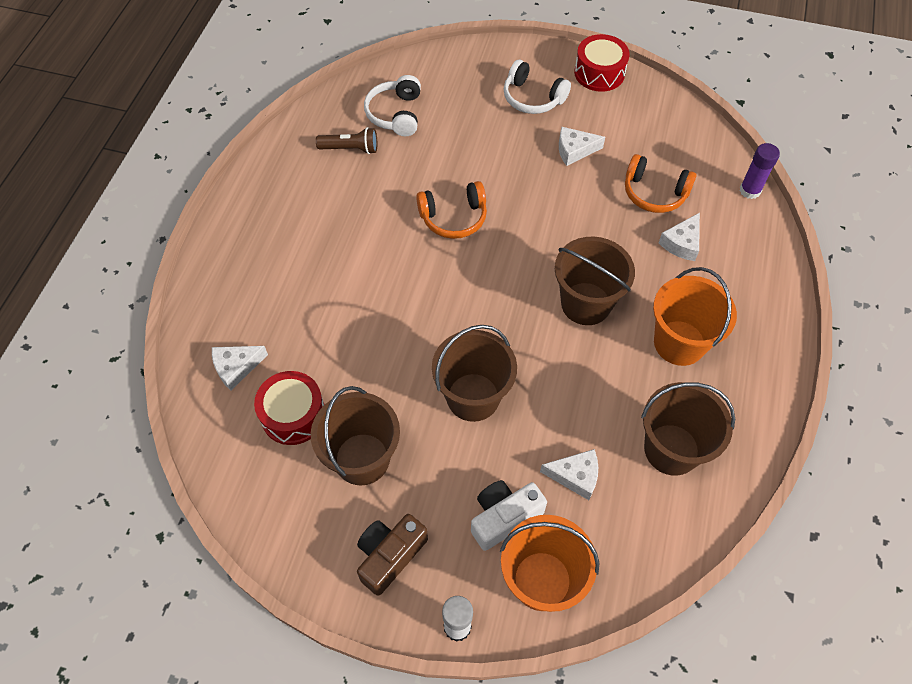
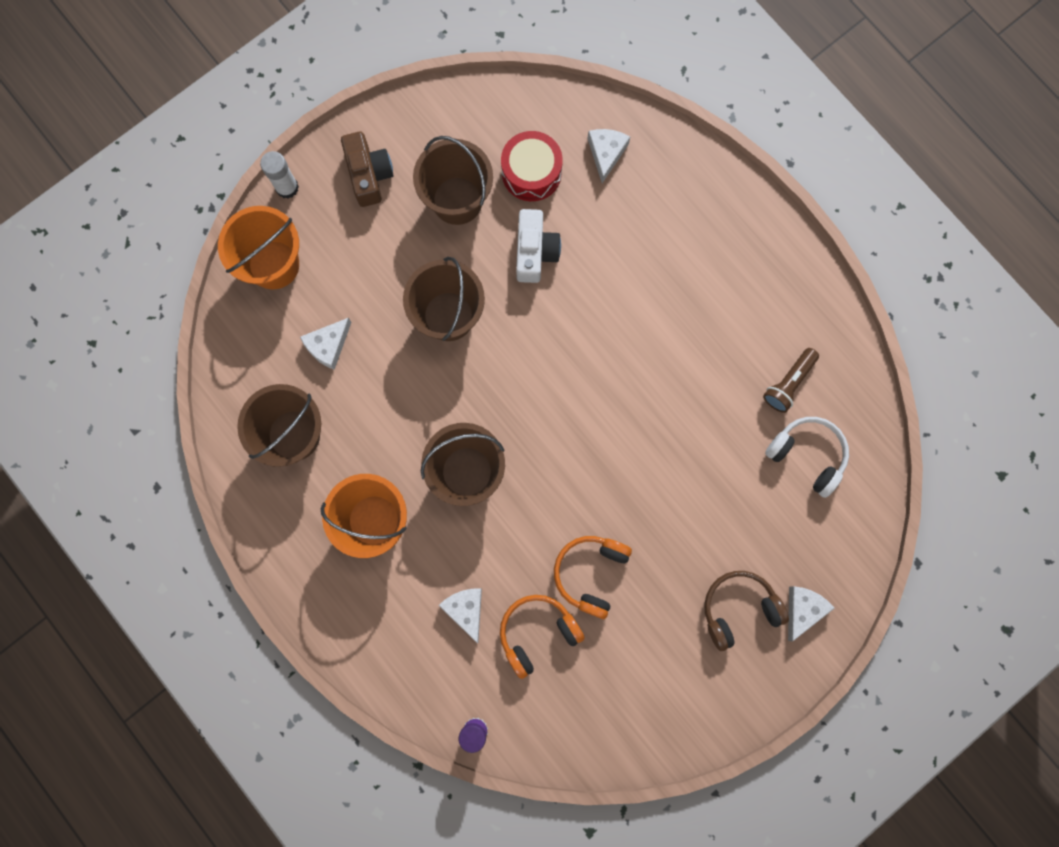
camera: 125 degrees right, 20 degrees up
orange headphones [416,181,487,239] -> orange headphones moved to [554,536,632,619]
white camera [471,480,547,551] -> white camera moved to [516,209,561,283]
white headphones [504,60,571,114] -> brown headphones [704,571,789,651]
white cheese [559,127,605,166] -> white cheese moved to [788,586,835,641]
red drum [574,34,630,92] -> none

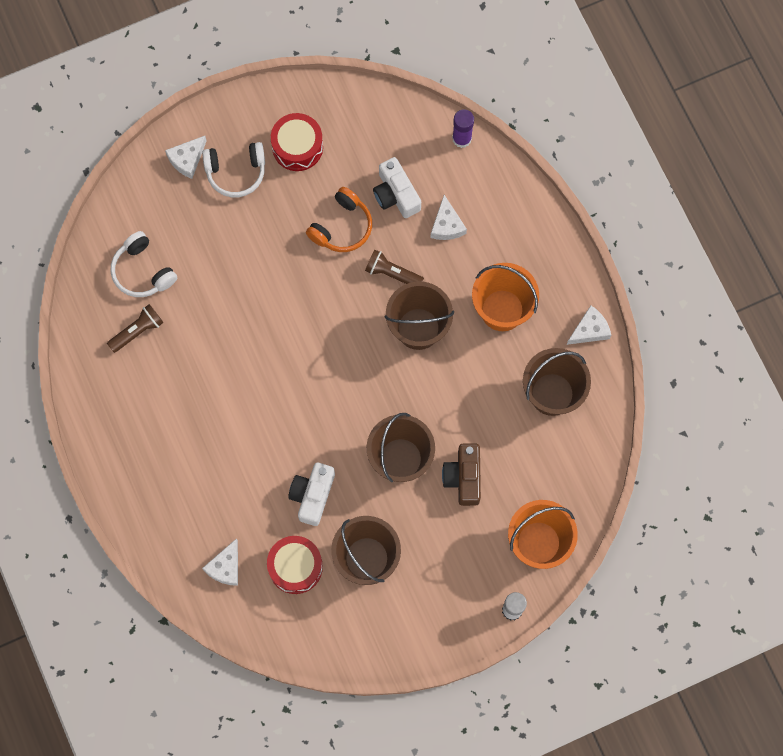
camera: 165 degrees left, 5 degrees down
white cheese [300,318,352,370] -> white cheese moved to [567,306,611,345]
brown camera [341,132,393,207] -> brown camera moved to [442,444,481,506]
orange headphones [500,595,585,679] -> white camera [373,157,421,218]
brown headphones [704,571,789,651] -> white headphones [202,142,265,197]
none -> red drum [271,113,323,171]
none -> brown flashlight [365,250,424,284]

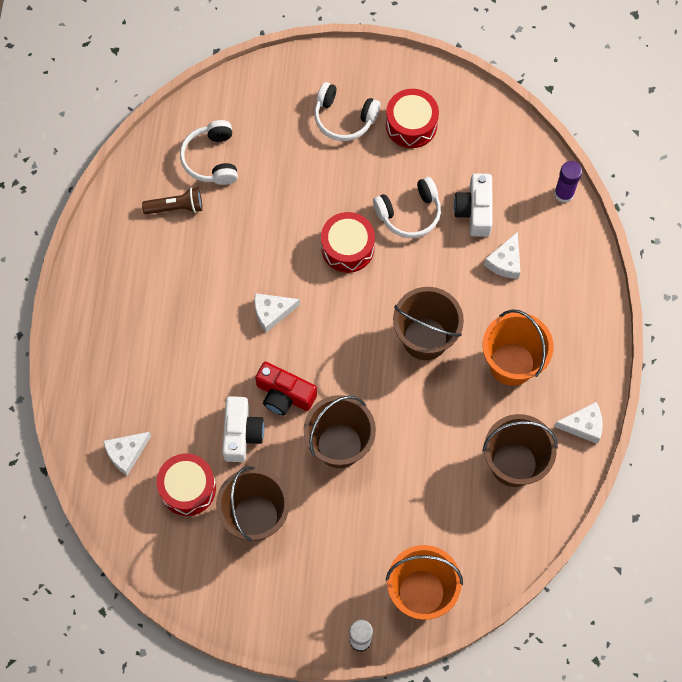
camera: 30 degrees right, 5 degrees down
white cheese [165,136,207,179] -> white cheese moved to [254,293,300,333]
white camera [288,463,335,526] -> white camera turned 135 degrees clockwise [222,396,264,462]
orange headphones [306,187,372,252] -> white headphones [373,177,441,238]
brown flashlight [365,250,424,284] -> none
brown camera [442,444,481,506] -> none
none -> red camera [255,362,317,416]
none -> red drum [321,212,375,273]

